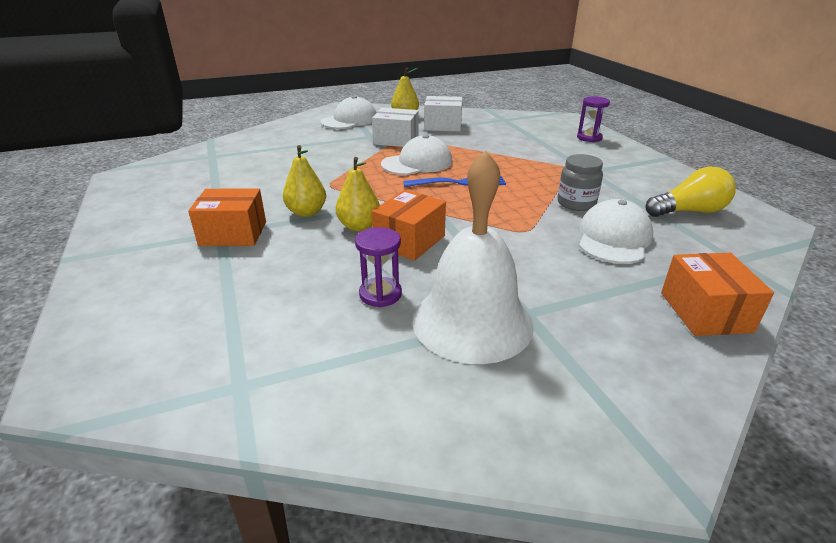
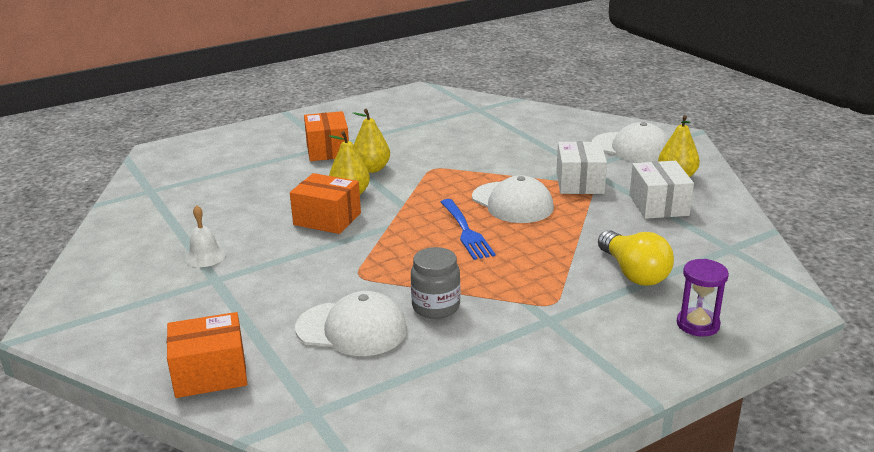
camera: 80 degrees right, 5 degrees down
purple hourglass [355,227,402,307] -> none
white bell [412,150,534,364] -> white bell [185,205,226,267], size x0.41
yellow light bulb [645,167,736,217] -> yellow light bulb moved to [598,230,674,286]

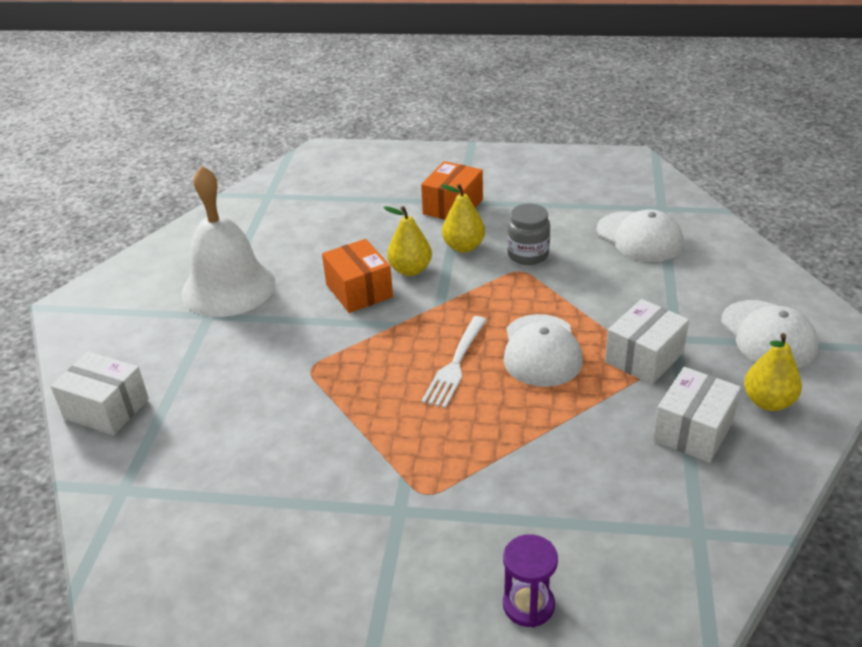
camera: 40 degrees right, 10 degrees up
orange box [167,312,247,398] -> white box [51,352,149,435]
white bell [185,205,226,267] -> white bell [181,165,275,317], size x2.43
white cap [295,291,407,356] -> white cap moved to [597,209,683,262]
grey jar [411,247,460,319] -> grey jar moved to [507,204,550,265]
blue fork [441,199,495,260] -> white fork [421,316,487,408]
yellow light bulb [598,230,674,286] -> none

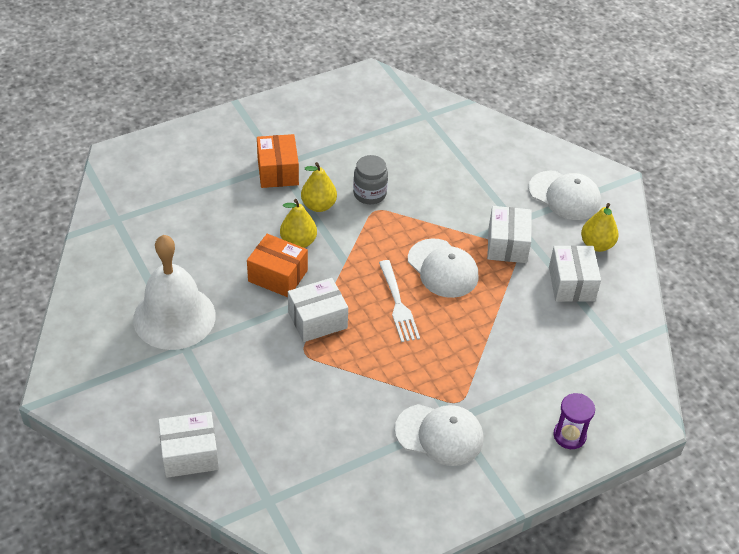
camera: 40 degrees left, 10 degrees up
white cap [597,209,683,262] -> white cap moved to [395,404,484,466]
none -> white box [288,278,348,342]

